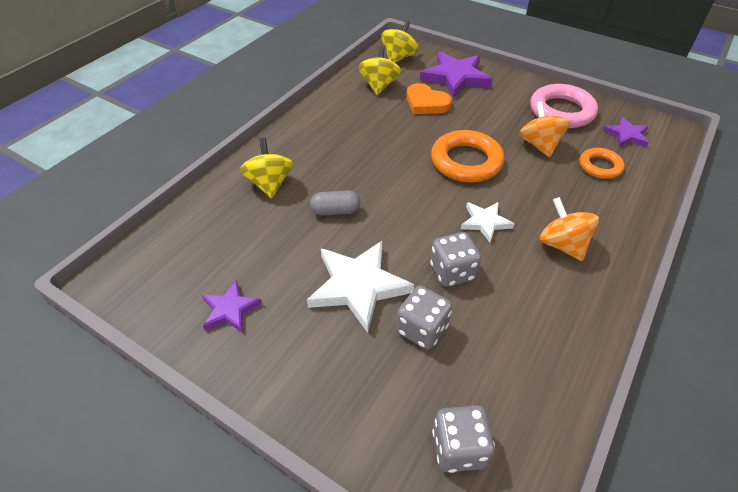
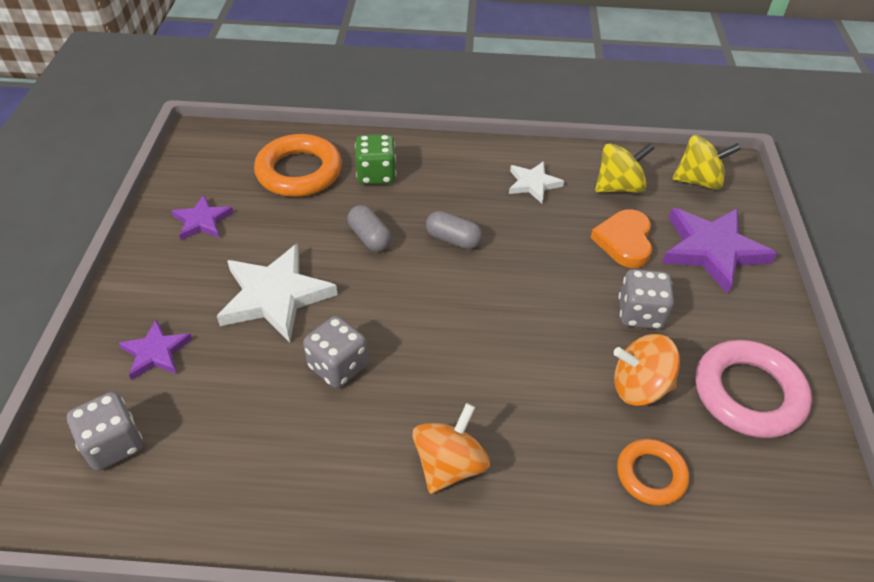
camera: 60 degrees right, 0 degrees up
yellow spinning top [240,138,293,199] -> green dice [355,134,396,185]
grey dice [396,286,452,349] -> grey dice moved to [619,269,674,329]
orange ring [431,130,505,182] -> orange ring moved to [254,134,342,197]
white star [461,202,514,242] -> white star moved to [509,161,564,203]
orange spinning top [519,101,570,157] -> orange spinning top turned 135 degrees counterclockwise [614,334,680,406]
purple star [603,117,649,147] -> purple star moved to [119,320,192,380]
none -> grey capsule [426,211,482,249]

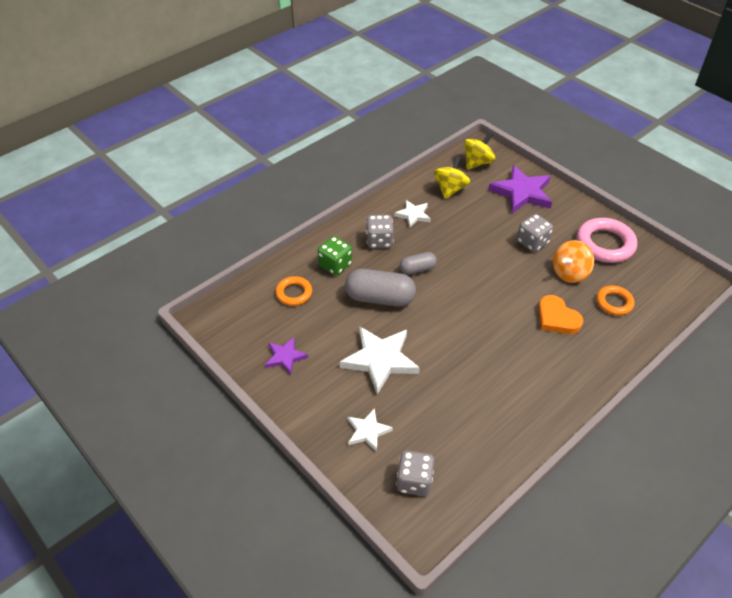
camera: 45 degrees left, 0 degrees up
purple star [119,320,192,380] -> white star [348,408,393,452]
orange ring [254,134,342,197] -> orange ring [275,276,312,306], size x0.59
grey dice [303,316,368,388] -> grey dice moved to [366,215,394,248]
grey capsule [347,205,392,252] -> grey capsule [345,269,416,307], size x1.77
orange spinning top [412,403,490,494] -> none
orange heart [590,209,652,268] -> orange heart moved to [538,295,583,334]

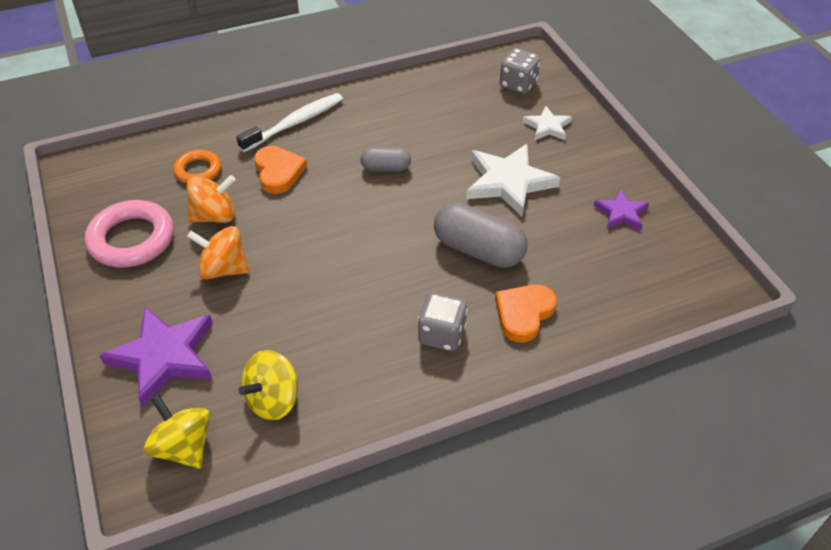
camera: 160 degrees left, 0 degrees up
orange ring [275,276,312,306] -> none
green dice [318,236,352,275] -> orange heart [495,284,557,343]
white star [394,200,431,228] -> none
grey capsule [400,252,437,275] -> grey capsule moved to [360,147,411,171]
yellow spinning top [464,132,495,170] -> yellow spinning top turned 75 degrees clockwise [143,395,210,469]
grey dice [517,214,553,252] -> orange spinning top [187,226,250,280]
none -> white toothbrush [236,93,343,152]

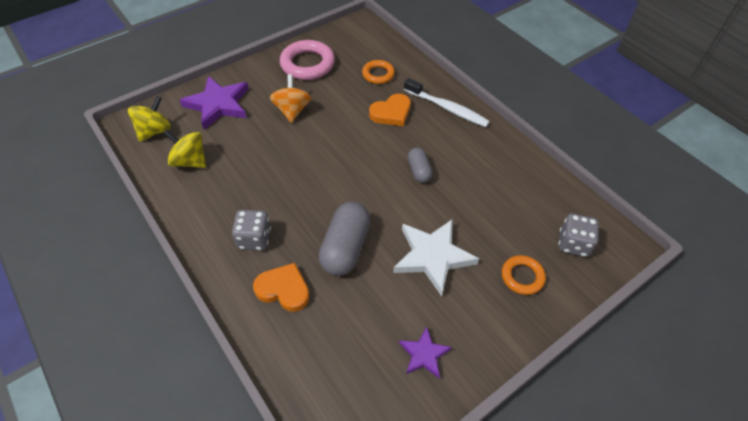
camera: 75 degrees right, 5 degrees up
orange spinning top [187,175,236,223] -> none
white star [523,106,572,140] -> orange ring [502,255,546,295]

